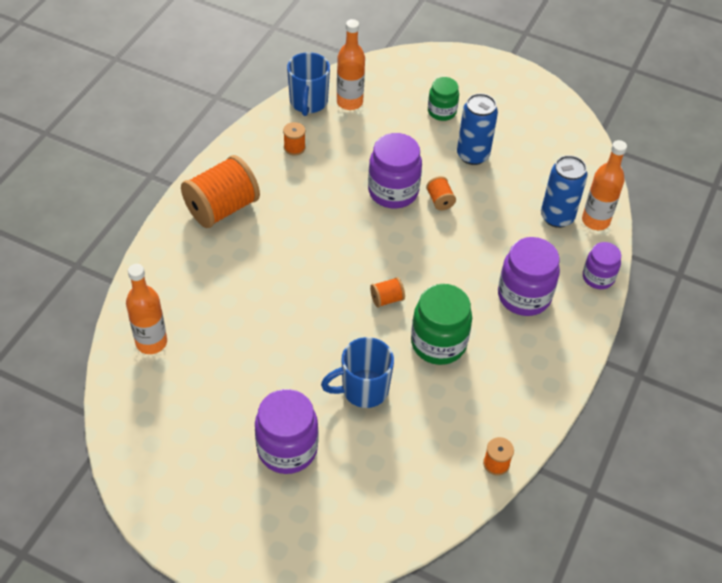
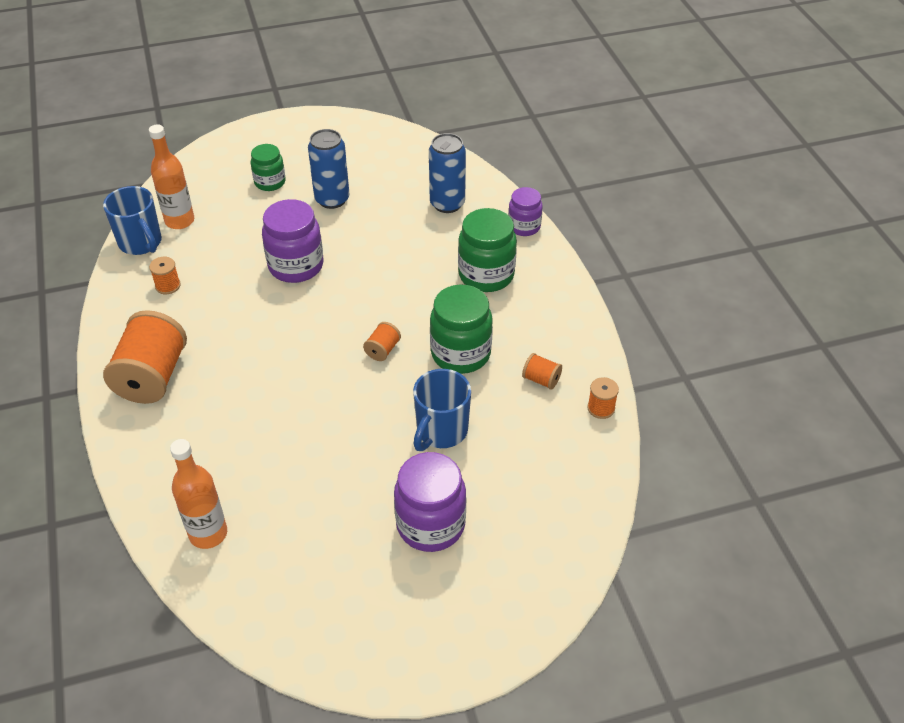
camera: 40 degrees left, 5 degrees down
orange spool [426,176,456,210] -> orange spool moved to [522,353,562,390]
purple jar [498,237,560,316] -> green jar [458,208,517,292]
orange bottle [582,140,627,230] -> none

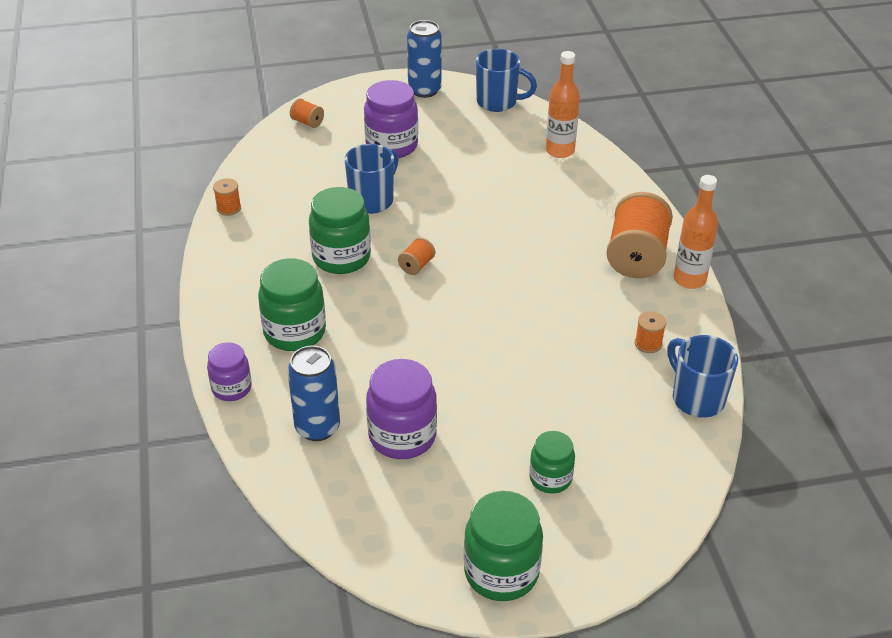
camera: 175 degrees left, 5 degrees down
orange bottle [149,124,194,229] -> orange bottle moved to [674,175,718,289]
purple jar [262,199,323,283] -> purple jar moved to [366,359,437,459]
blue can [308,129,349,209] -> blue can moved to [407,20,442,98]
orange spool [522,353,562,390] -> orange spool moved to [290,98,324,128]
none -> green jar [464,491,543,601]
none -> blue mug [476,49,537,112]

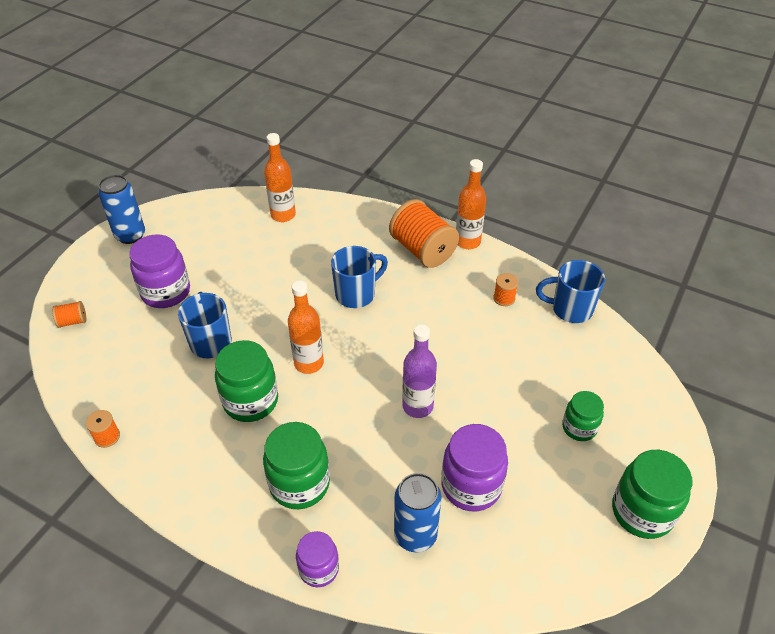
camera: 50 degrees left, 5 degrees up
orange spool [398,237,435,275] -> orange bottle [288,280,324,374]
blue mug [476,49,537,112] -> blue mug moved to [331,246,388,308]
none -> purple bottle [402,324,437,418]

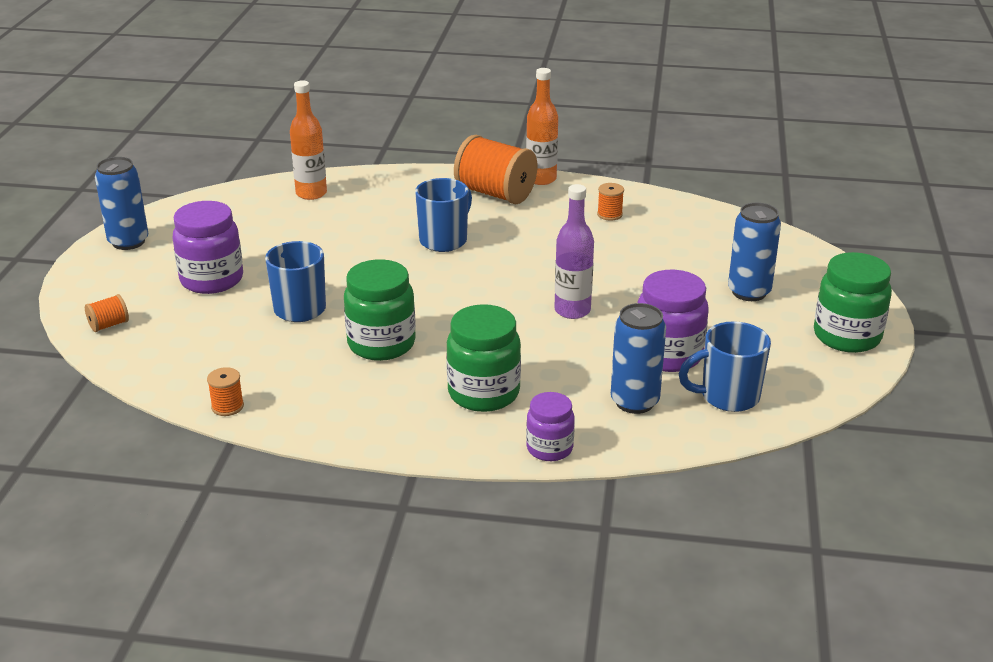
camera: 20 degrees left, 15 degrees down
orange bottle [288,280,324,374] -> none
blue mug [536,260,605,323] -> blue mug moved to [679,321,771,412]
green jar [562,391,604,441] -> blue can [728,203,781,301]

